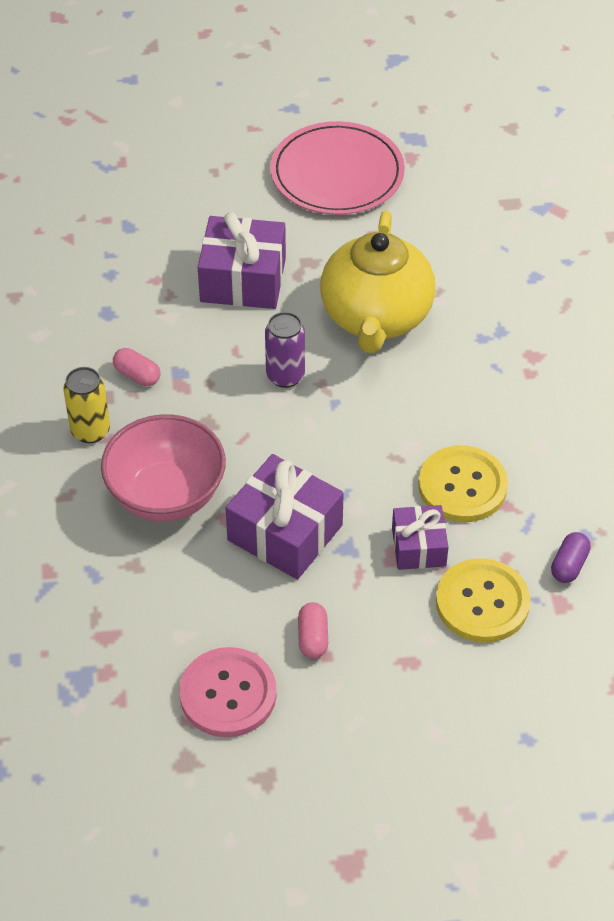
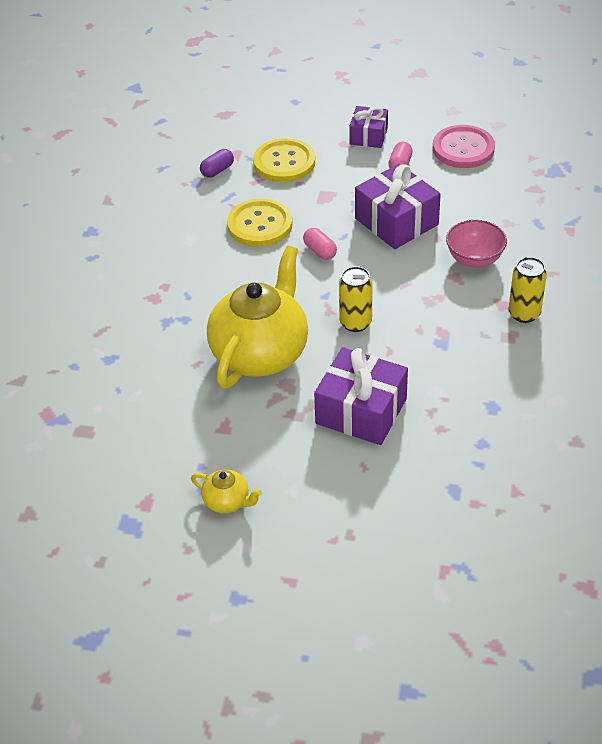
camera: 160 degrees left, 5 degrees down
pink bowl [101,414,226,522] -> pink bowl [446,220,507,268], size x0.65
pink capsule [113,348,161,386] -> pink capsule moved to [303,228,337,260]
purple can [265,312,305,388] -> yellow can [339,266,372,332]
pink plate [270,121,405,215] -> yellow teapot [191,469,262,514]
purple gift [392,505,449,570] -> purple gift moved to [349,106,388,148]

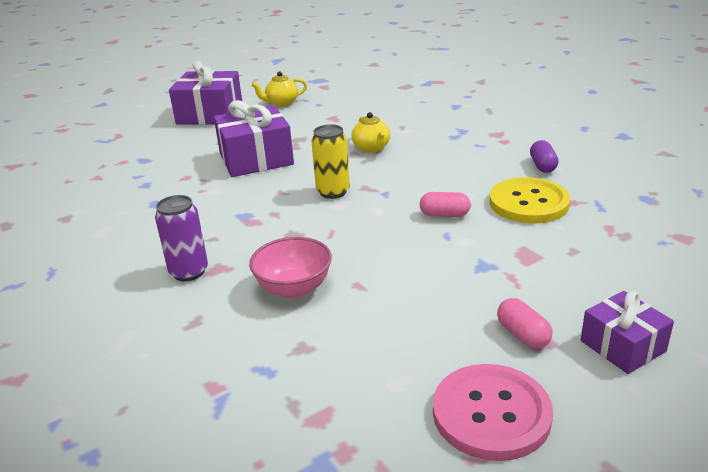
camera: 135 degrees right, 15 degrees down
purple capsule [200,149,234,178] -> purple capsule moved to [530,140,559,173]
yellow teapot [207,245,308,388] -> yellow teapot [351,112,390,153], size x0.43
yellow button [253,138,315,182] -> none
purple gift [355,164,441,249] -> purple gift moved to [169,61,242,125]
yellow can [509,257,547,323] -> purple can [155,195,208,281]

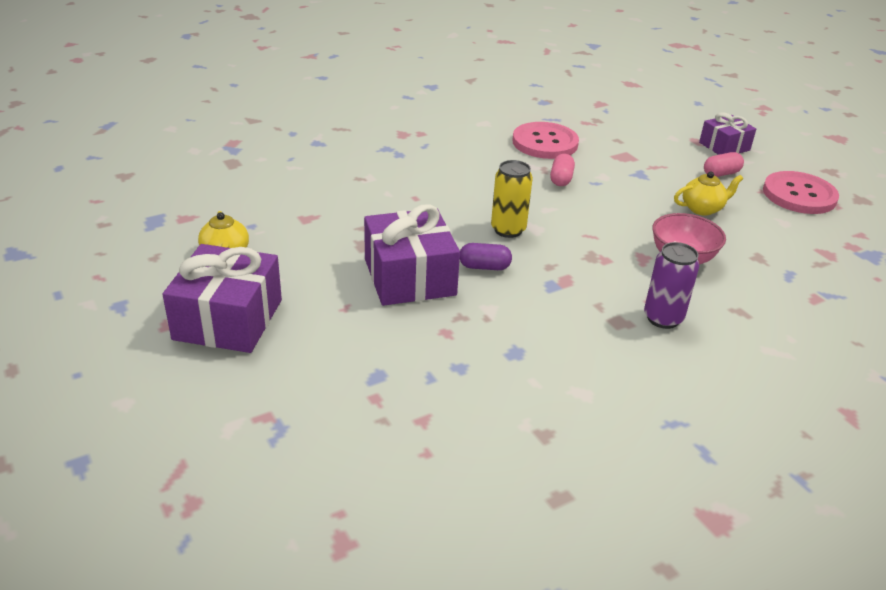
camera: 90 degrees left, 5 degrees up
yellow teapot [351,112,390,153] -> yellow teapot moved to [674,172,743,216]
yellow button [490,177,570,223] -> pink button [512,122,579,159]
purple capsule [530,140,559,173] -> purple capsule moved to [460,243,512,270]

